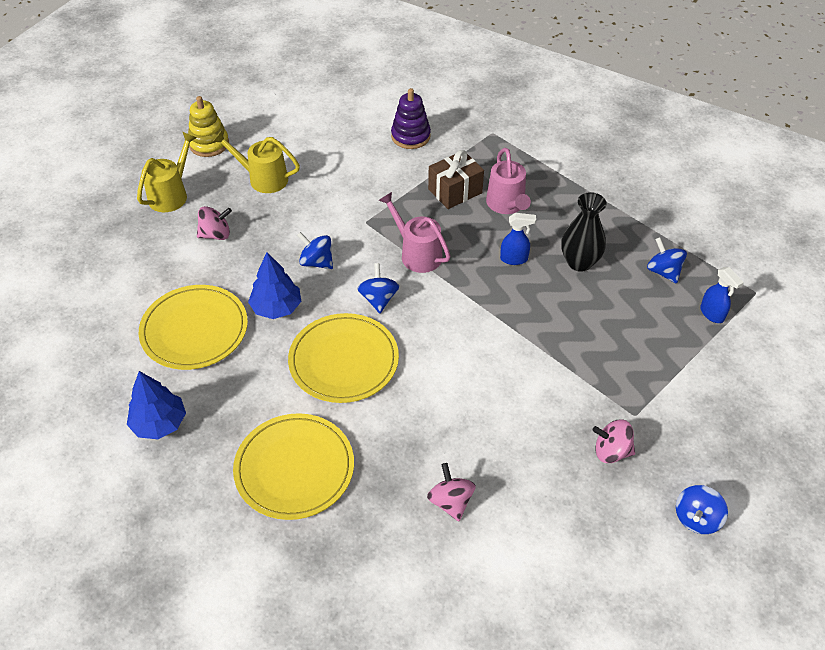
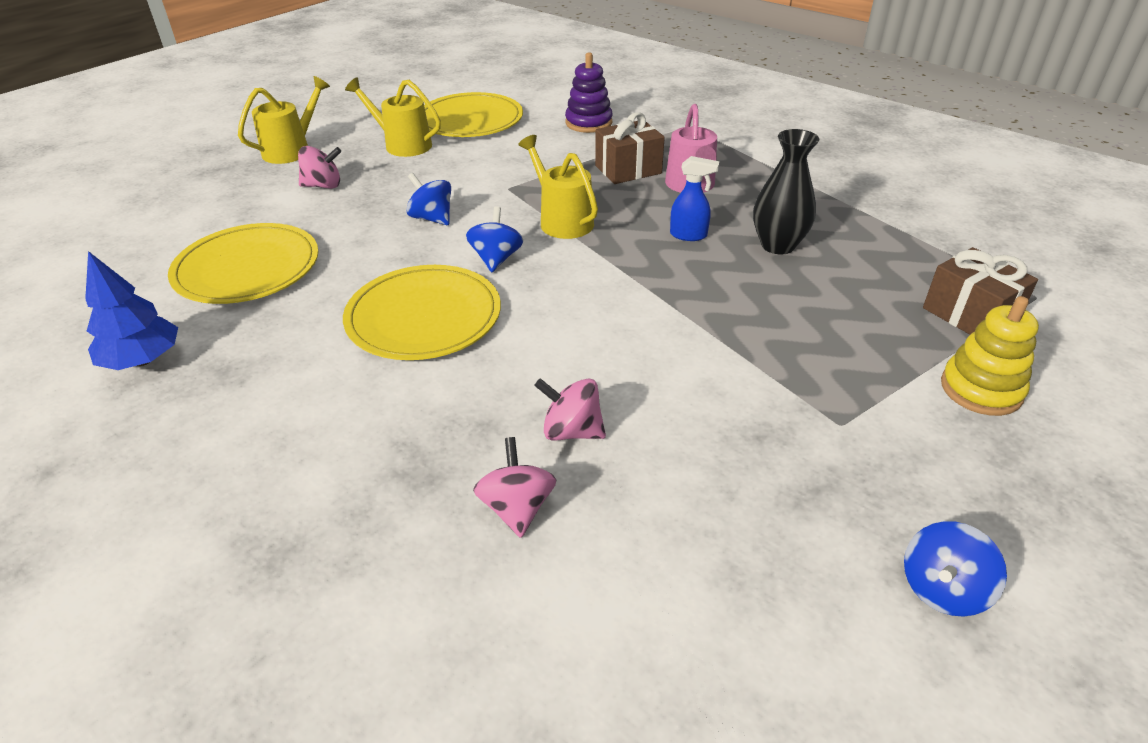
camera: 10 degrees right, 10 degrees down
yellow stacking toy [188,96,229,157] -> yellow stacking toy moved to [941,296,1039,416]
yellow plate [233,413,354,520] -> yellow plate moved to [424,92,523,137]
blue tree [248,252,301,319] -> none
pink watering can [379,192,451,273] -> yellow watering can [518,135,598,239]
pink spinning top [593,419,635,463] -> pink spinning top moved to [534,378,606,441]
blue spinning top [647,237,687,284] -> none
blue spray bottle [700,267,744,323] -> brown gift [923,247,1038,335]

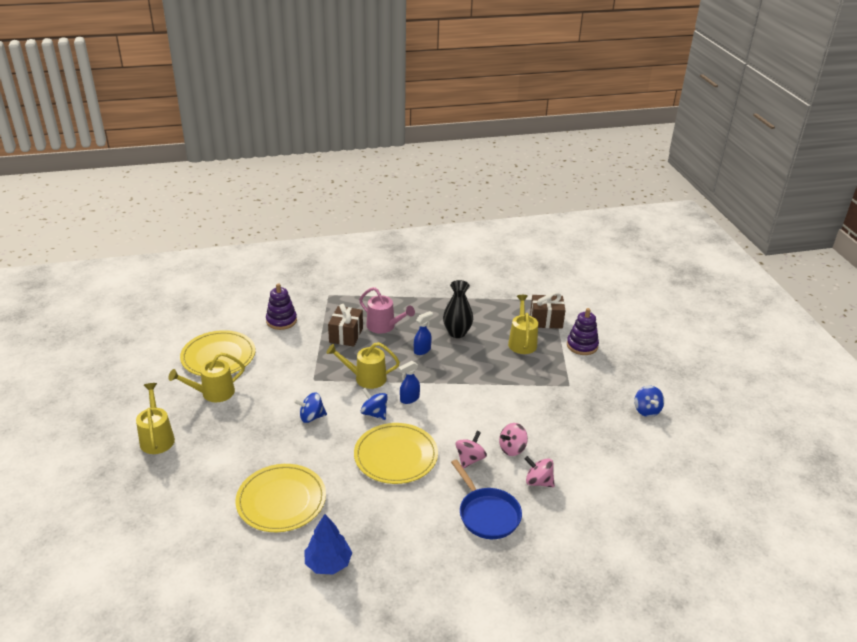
camera: 55 degrees left, 5 degrees down
pink spinning top [298,146,341,189] -> pink spinning top moved to [456,431,487,469]
yellow stacking toy [941,296,1039,416] -> purple stacking toy [567,308,599,355]
none -> blue spray bottle [398,361,420,404]
none -> blue pan [451,459,522,539]
none -> yellow watering can [508,295,538,354]

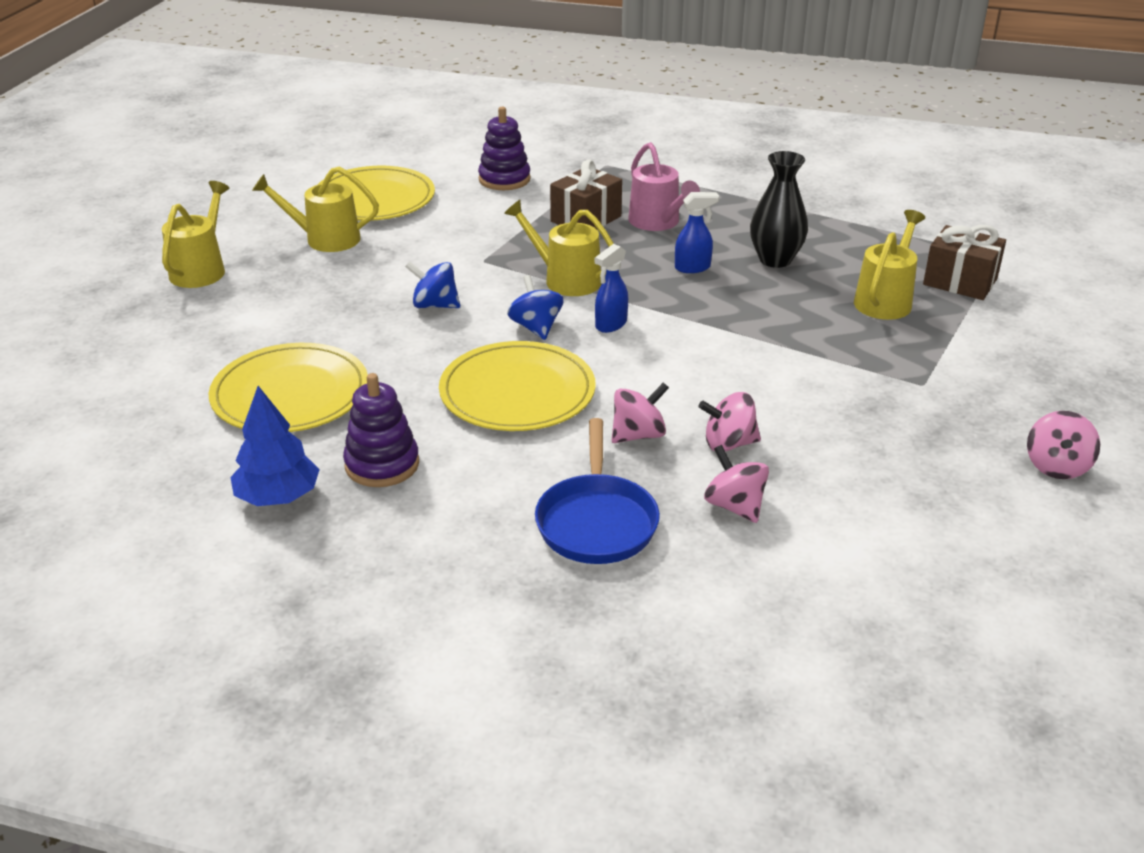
camera: 30 degrees right, 0 degrees up
blue spray bottle [398,361,420,404] -> blue spray bottle turned 45 degrees counterclockwise [595,244,628,333]
purple stacking toy [567,308,599,355] -> purple stacking toy moved to [343,373,419,487]
blue spinning top [634,386,664,417] -> pink spinning top [1027,411,1100,479]

